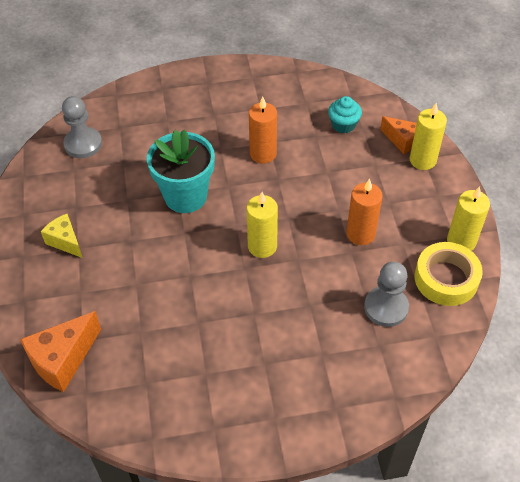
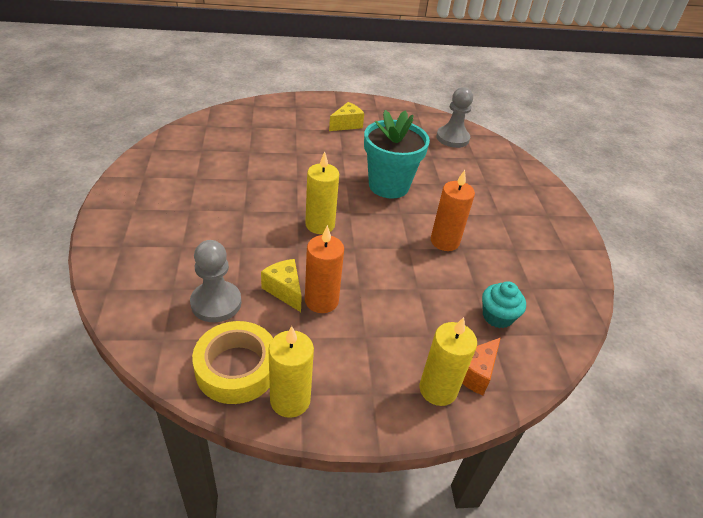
camera: 90 degrees right, 10 degrees down
orange cheese [20,311,101,392] -> none
none -> yellow cheese [261,259,302,312]

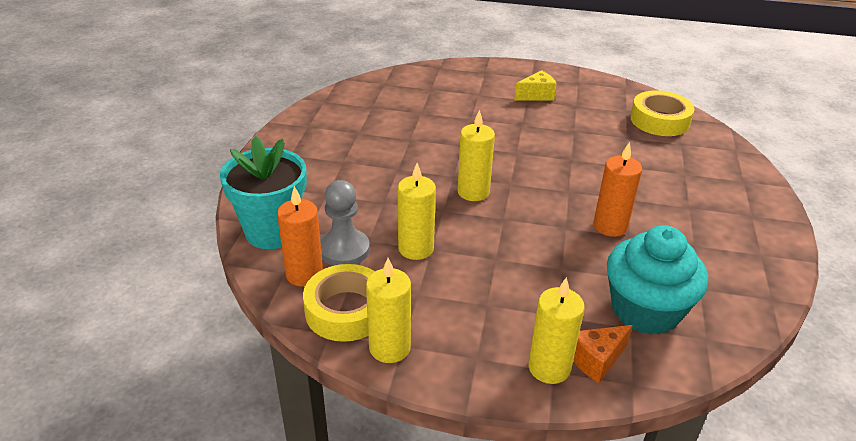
camera: 20 degrees right, 5 degrees down
yellow cheese [261,259,302,312] -> yellow candle [398,163,436,260]
orange candle [305,225,344,313] -> orange candle moved to [277,186,323,287]
turquoise flower pot [364,110,430,199] -> turquoise flower pot moved to [220,136,307,249]
grey pawn [436,87,473,148] -> yellow tape [630,90,694,136]
turquoise cupcake [482,281,526,328] -> turquoise cupcake [607,225,708,335], size x1.91

